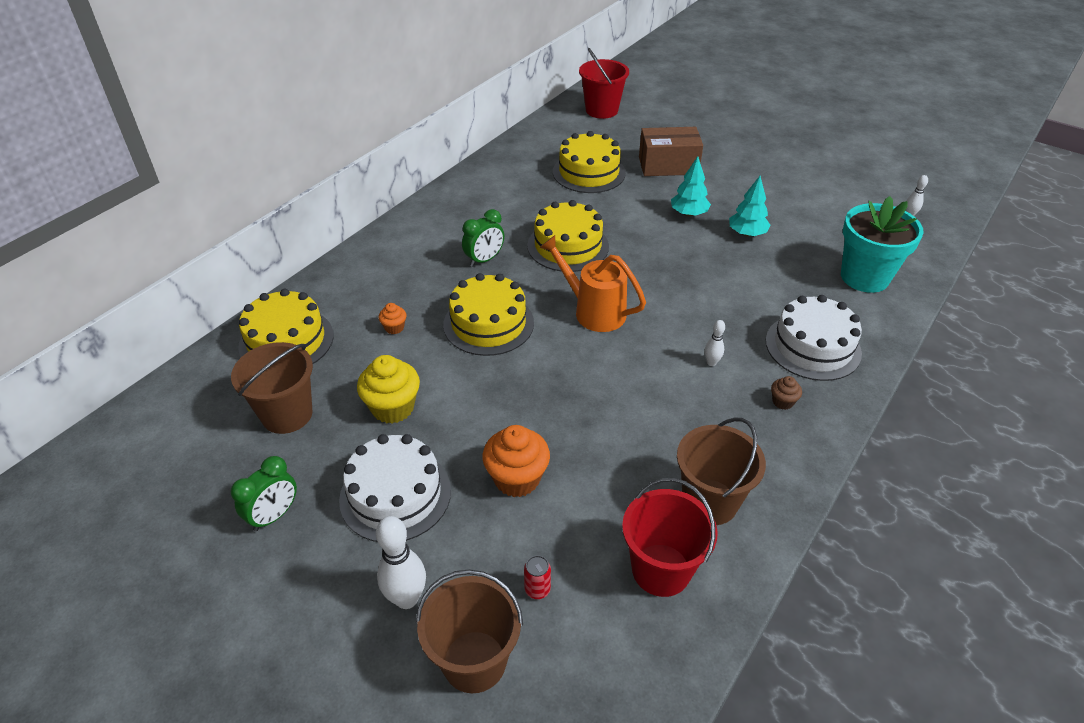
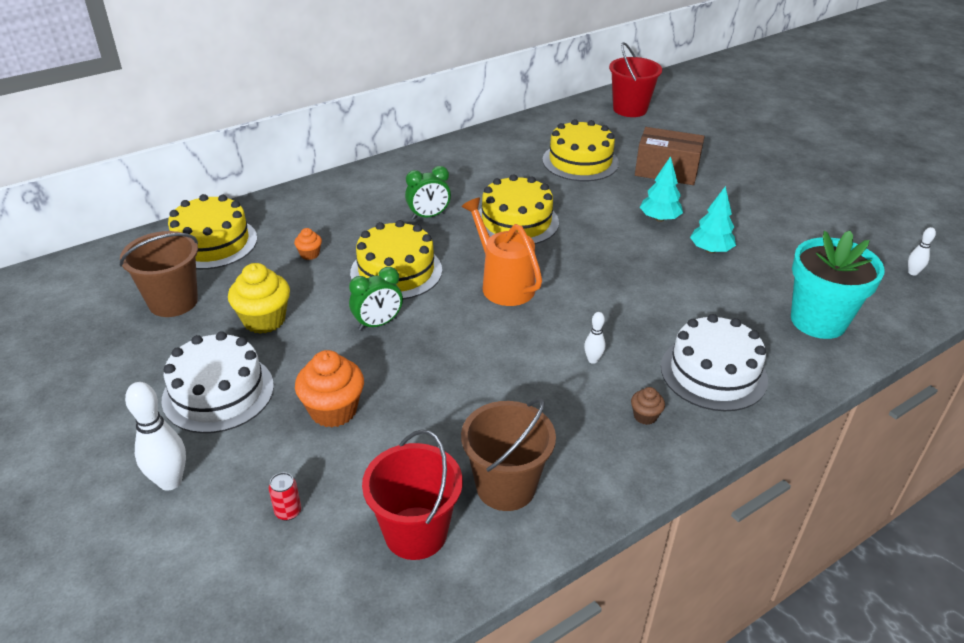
camera: 20 degrees right, 5 degrees down
green clock [231,456,297,531] -> green clock moved to [349,267,403,331]
brown bucket [416,569,523,693] -> none

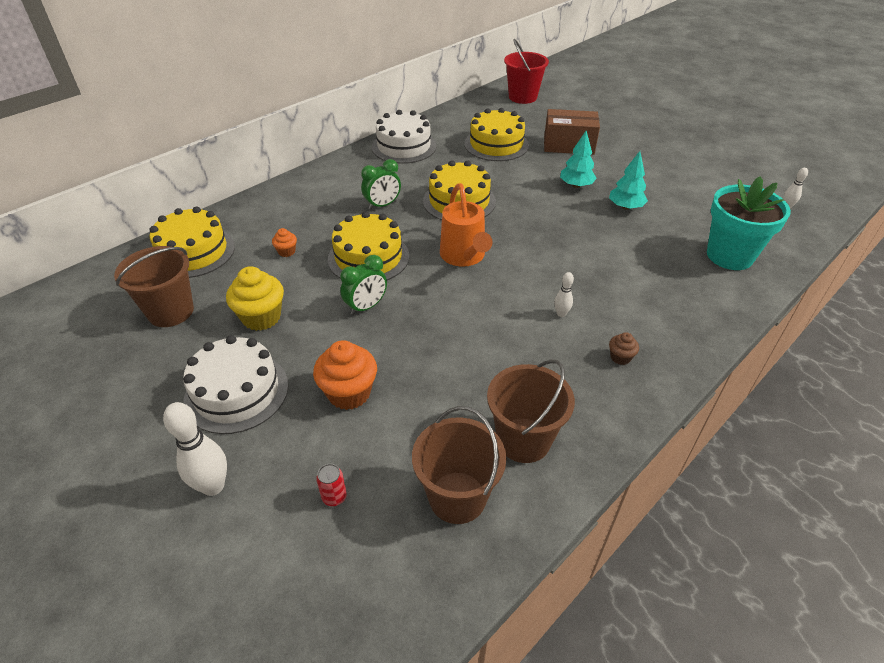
camera: 10 degrees left, 5 degrees up
red bucket [362,429,463,560] -> brown bucket [412,406,506,524]
orange watering can [461,198,542,306] -> orange watering can turned 150 degrees counterclockwise [440,183,492,267]
white cake [661,314,768,411] -> white cake moved to [372,110,436,164]

